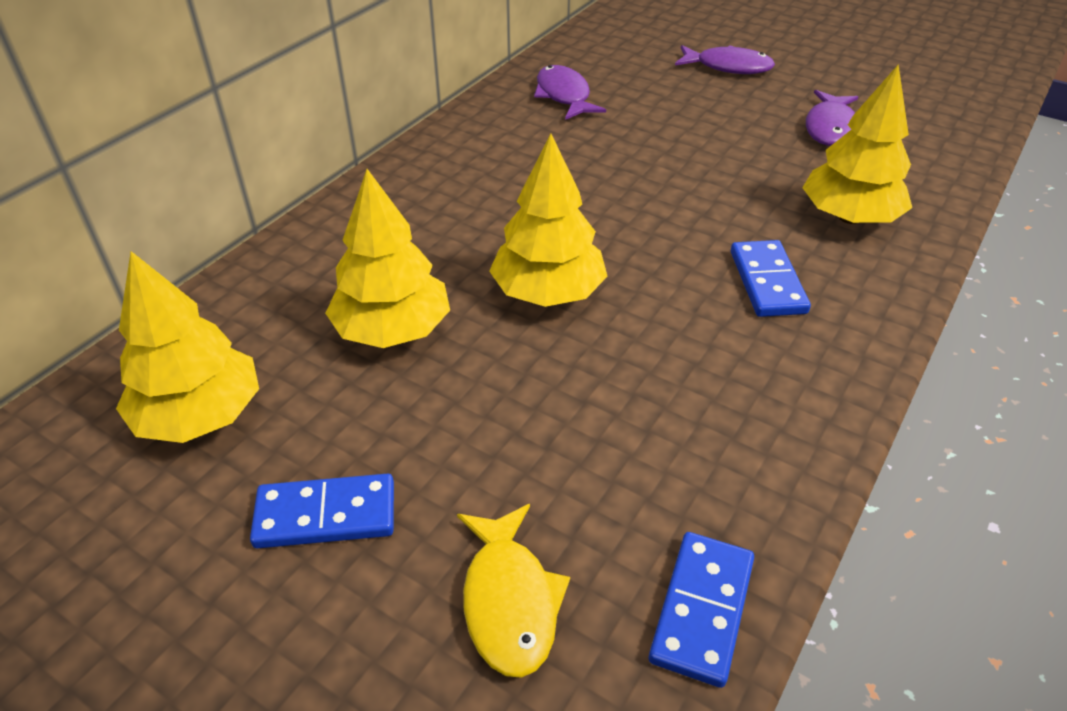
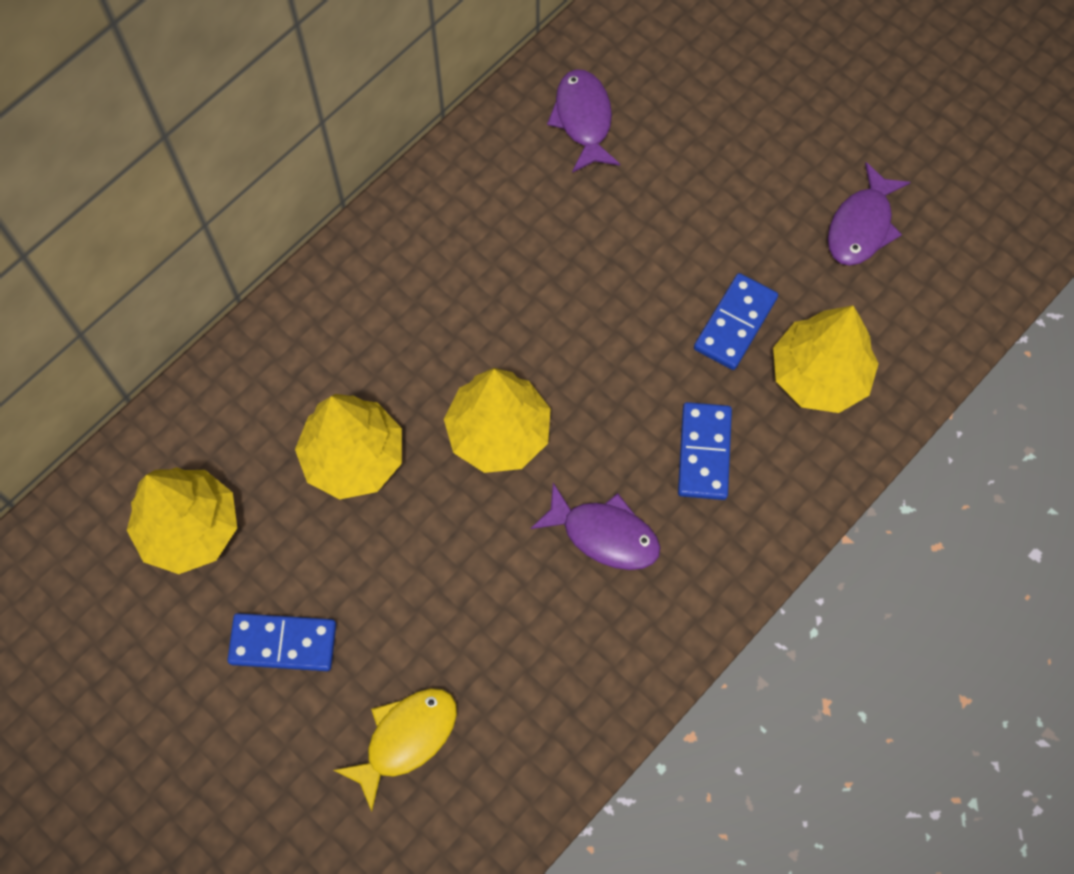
camera: 10 degrees right, 25 degrees up
yellow fish [457,504,570,678] -> yellow fish turned 135 degrees counterclockwise [333,688,457,812]
blue domino [649,532,754,688] -> blue domino moved to [694,273,778,370]
purple fish [675,45,775,74] -> purple fish moved to [530,483,661,570]

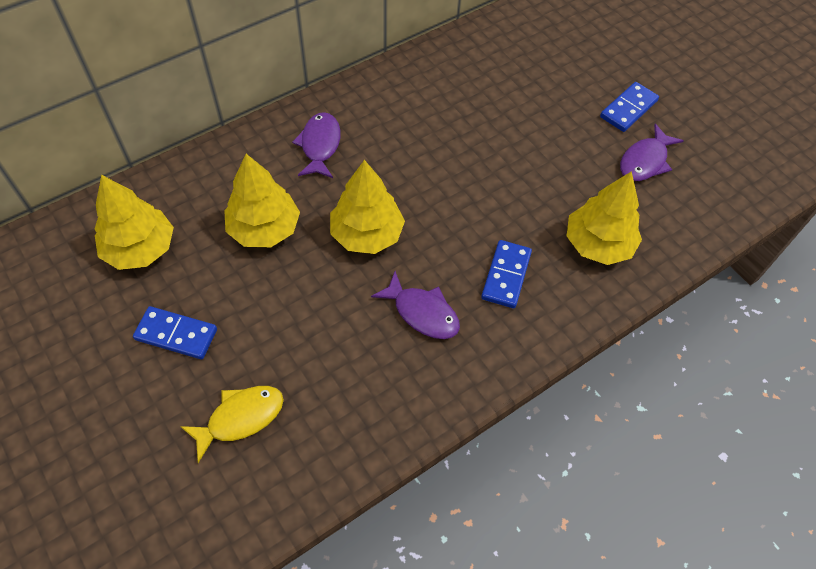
camera: 10 degrees right, 10 degrees down
purple fish [547,69,620,173] -> purple fish moved to [292,112,341,178]
blue domino [694,273,778,370] -> blue domino moved to [600,82,659,132]

